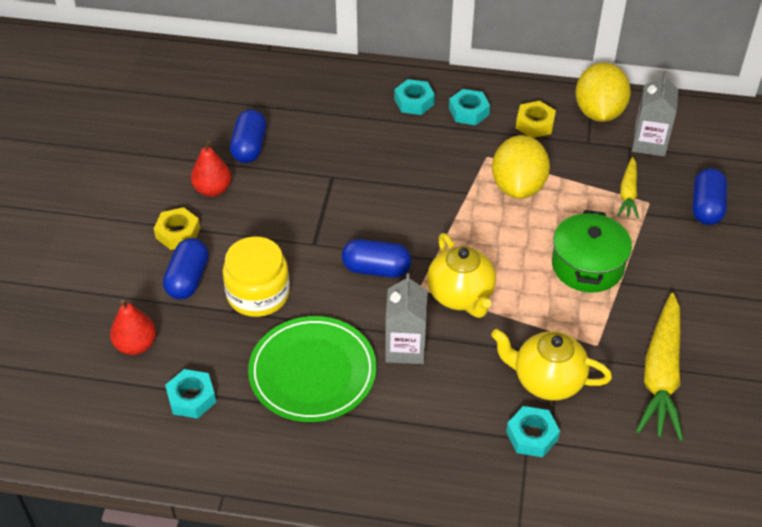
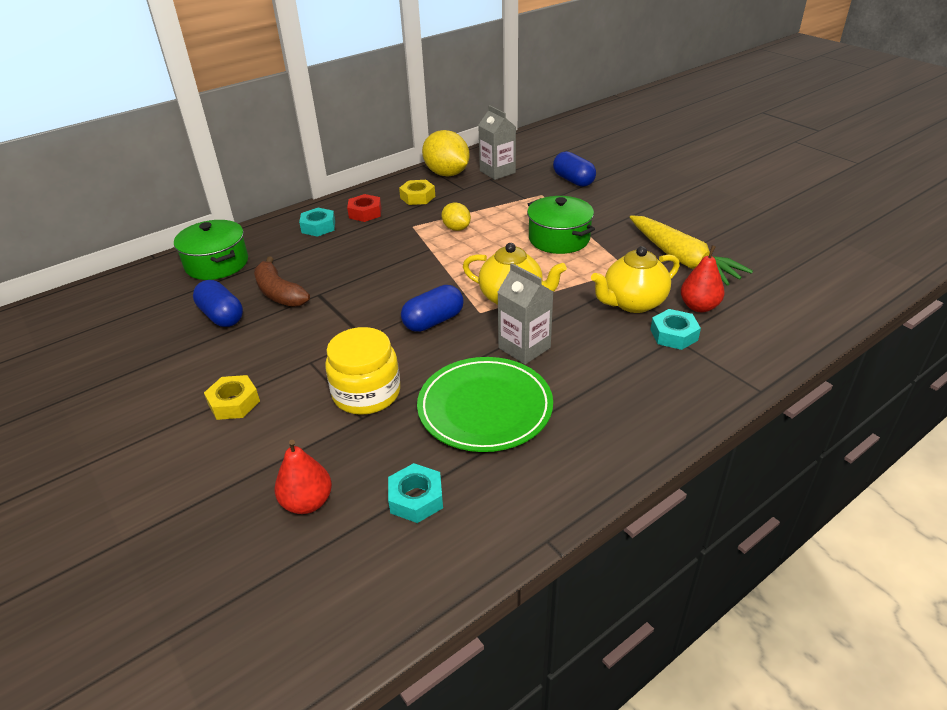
camera: 45 degrees left, 10 degrees down
blue capsule [163,238,209,300] -> none
red pear [191,140,231,197] -> red pear moved to [681,245,725,312]
turquoise nut [449,89,490,125] -> red nut [347,194,381,222]
yellow lemon [492,135,550,199] -> yellow lemon [441,202,471,231], size x0.55
yellow carrot [617,157,639,219] -> none
none -> green pot [174,220,248,280]
none -> brown banana [254,257,310,307]

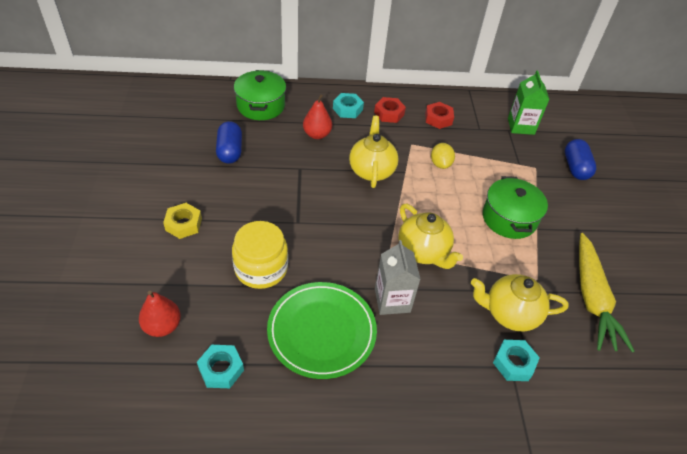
camera: 30 degrees right, 10 degrees up
brown banana [254,257,310,307] -> none
yellow nut [399,180,435,205] -> red nut [425,102,454,129]
blue capsule [401,285,464,332] -> none
yellow lemon [422,130,470,176] -> none
grey carton [478,105,516,180] -> green carton [508,70,549,135]
red pear [681,245,725,312] -> red pear moved to [303,94,332,139]
none -> yellow teapot [349,116,399,188]

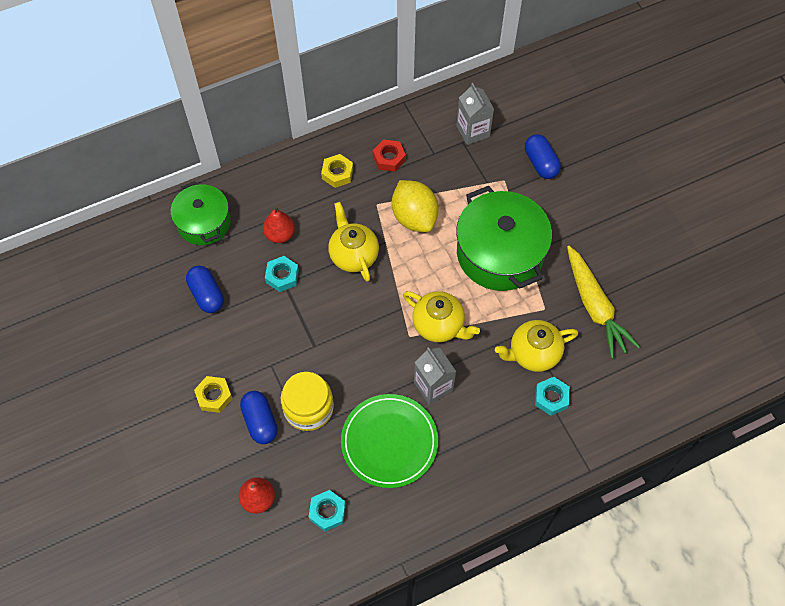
camera: 20 degrees left, 15 degrees up
turquoise nut [333,93,364,118] -> turquoise nut moved to [265,256,299,292]
red nut [374,97,406,123] -> yellow nut [321,154,353,188]
yellow lemon [431,143,455,169] -> yellow lemon [392,180,439,232], size x1.82
green pot [483,176,548,239] -> green pot [456,186,552,291], size x1.60
green carton [508,70,549,135] -> grey carton [456,83,494,145]
none -> blue capsule [240,391,278,444]

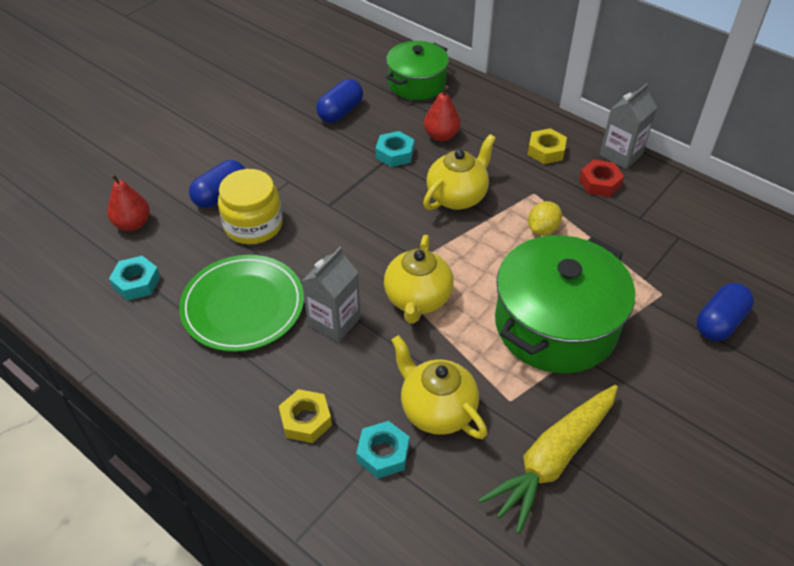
camera: 65 degrees right, 15 degrees down
yellow nut [194,376,233,413] -> yellow nut moved to [279,389,332,443]
yellow lemon [392,180,439,232] -> yellow lemon [528,201,562,235], size x0.55
grey carton [456,83,494,145] -> grey carton moved to [600,83,657,169]

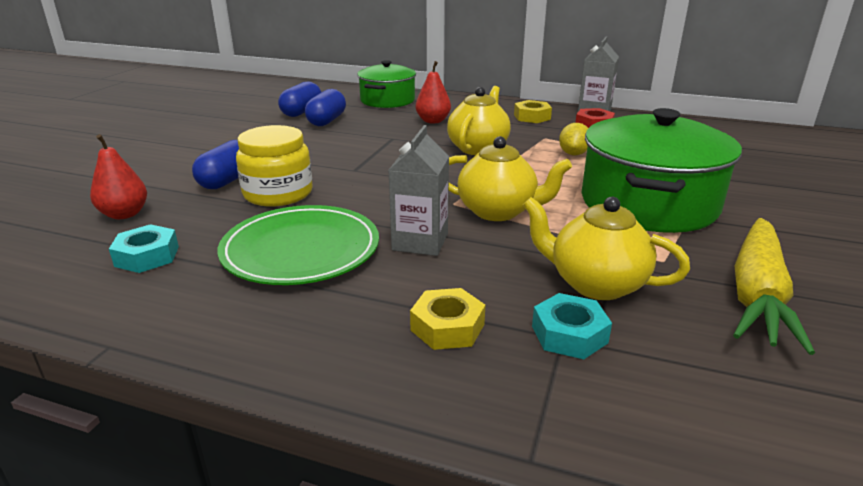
camera: 20 degrees left, 20 degrees down
turquoise nut [376,131,414,167] -> none
yellow teapot [384,235,453,324] -> yellow teapot turned 60 degrees counterclockwise [449,136,572,221]
blue capsule [697,283,754,341] -> blue capsule moved to [278,81,321,117]

